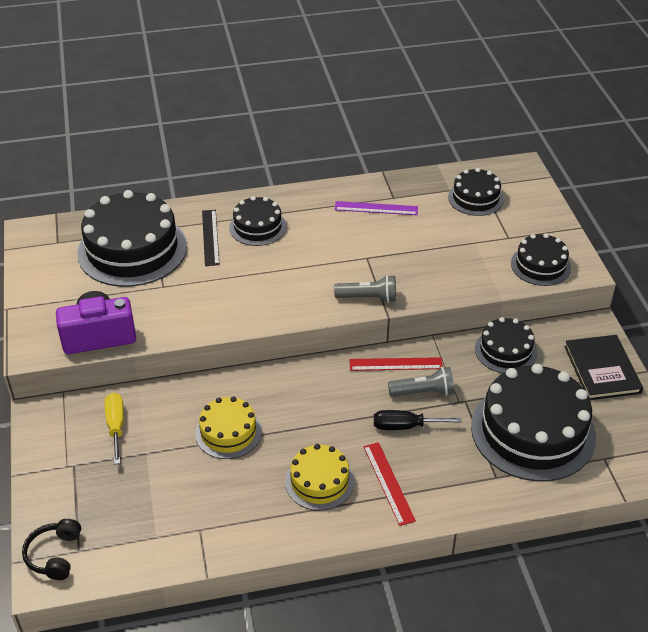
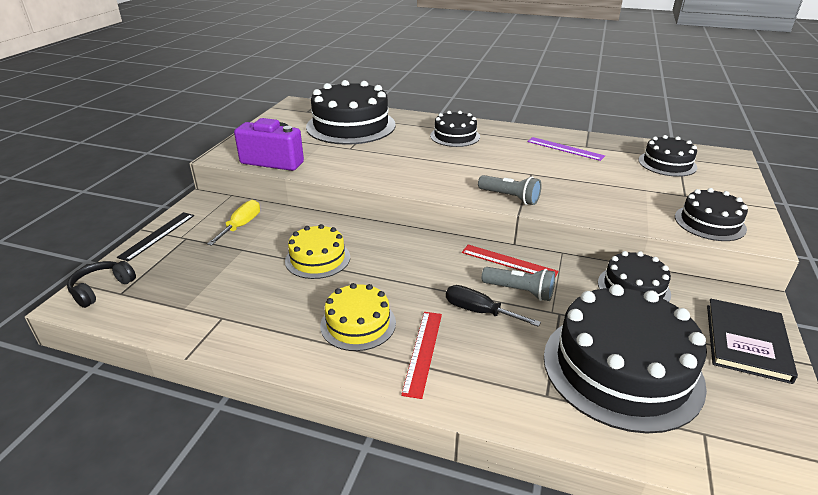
camera: 30 degrees right, 10 degrees down
black ruler [202,210,220,266] -> black ruler moved to [117,212,194,262]

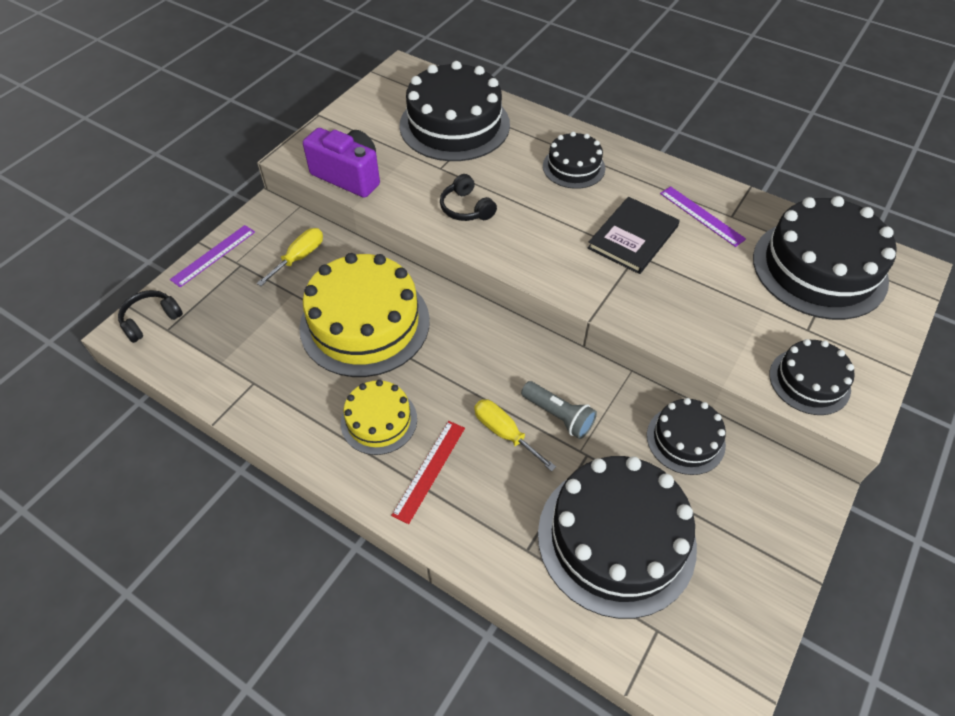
camera: 15 degrees right, 20 degrees up
black ruler [117,212,194,262] -> purple ruler [170,225,255,287]
yellow cake [285,224,350,279] -> yellow cake [299,253,430,377], size x1.86
black screwdriver [446,285,541,327] -> yellow screwdriver [474,399,556,472]
red ruler [462,245,559,277] -> none
grey flashlight [478,175,541,205] -> none
black cake [639,135,697,177] -> black cake [753,196,897,320], size x1.86
black book [707,299,798,384] -> black book moved to [588,197,679,274]
none -> black headphones [440,174,497,221]

